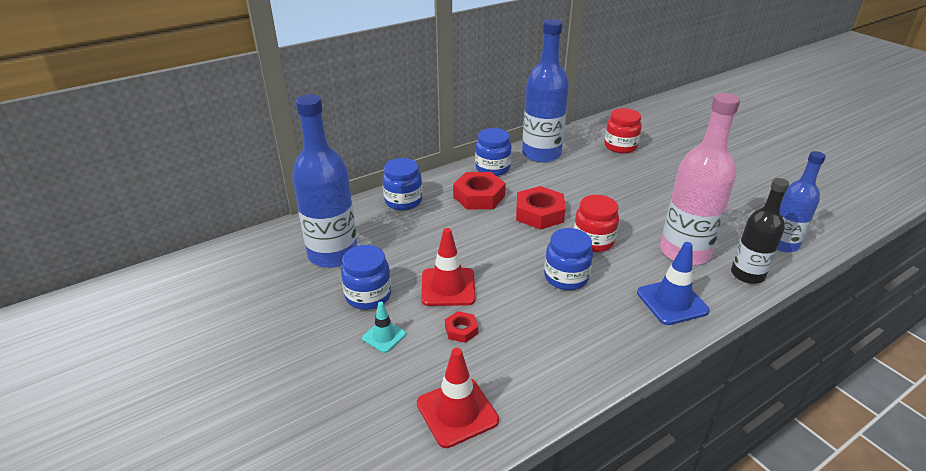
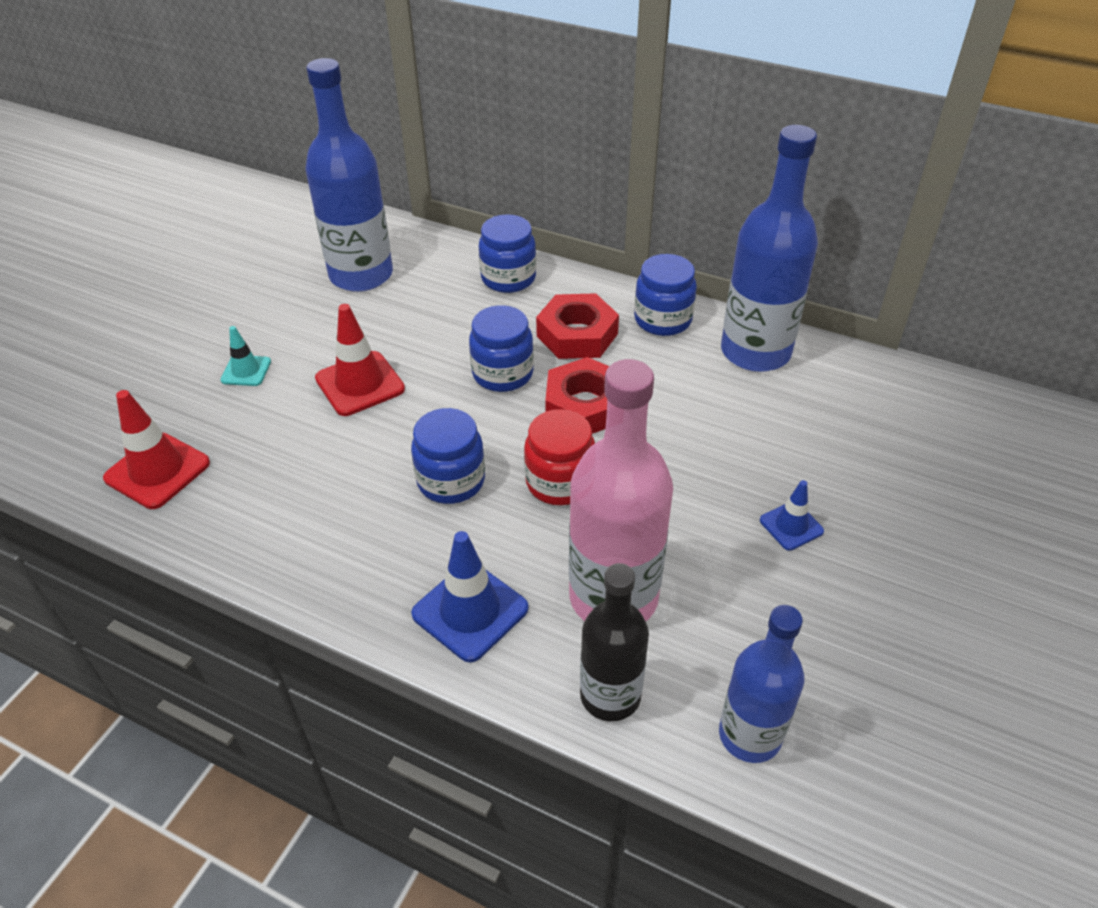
camera: 60 degrees right, 10 degrees up
blue jar [341,245,391,310] -> blue jar moved to [469,305,534,392]
red nut [445,311,478,343] -> none
red jar [604,108,642,154] -> none
none -> blue traffic cone [760,480,824,551]

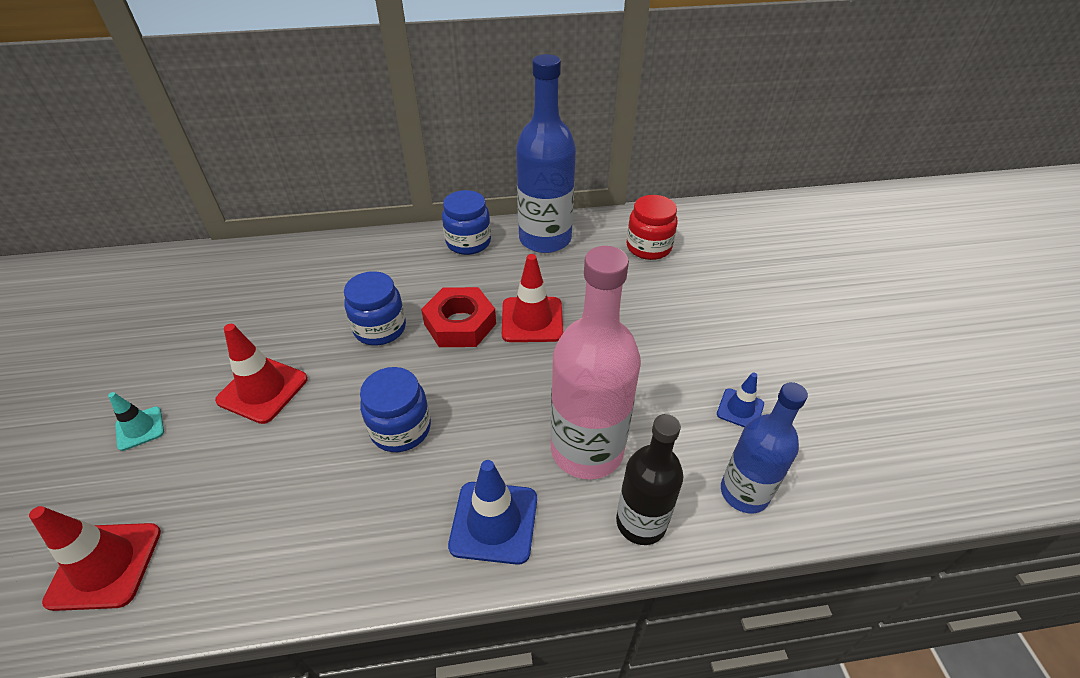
camera: 35 degrees left, 0 degrees up
blue bottle [305,58,393,292] -> none
blue jar [479,214,536,293] -> none
red jar [524,409,595,505] -> red jar moved to [626,195,677,260]
red nut [536,293,619,359] -> none
blue traffic cone [760,480,824,551] -> blue traffic cone moved to [717,373,764,428]
none -> red traffic cone [502,254,563,342]

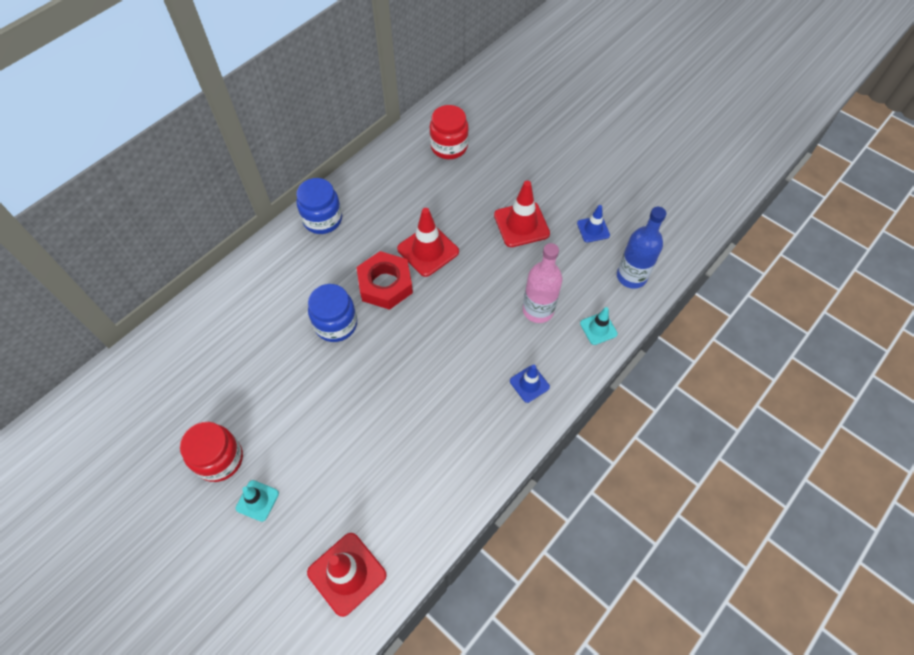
camera: 40 degrees left, 15 degrees up
red traffic cone [215,324,308,424] -> red traffic cone moved to [494,181,550,247]
blue jar [360,367,431,452] -> none
blue traffic cone [448,460,537,565] -> blue traffic cone [510,365,550,403], size x0.58
blue bottle [516,54,576,253] -> none
pink bottle [550,246,641,479] -> pink bottle [523,243,562,323], size x0.63
black bottle [616,414,683,545] -> turquoise traffic cone [580,307,618,345]
none -> red jar [180,422,243,482]

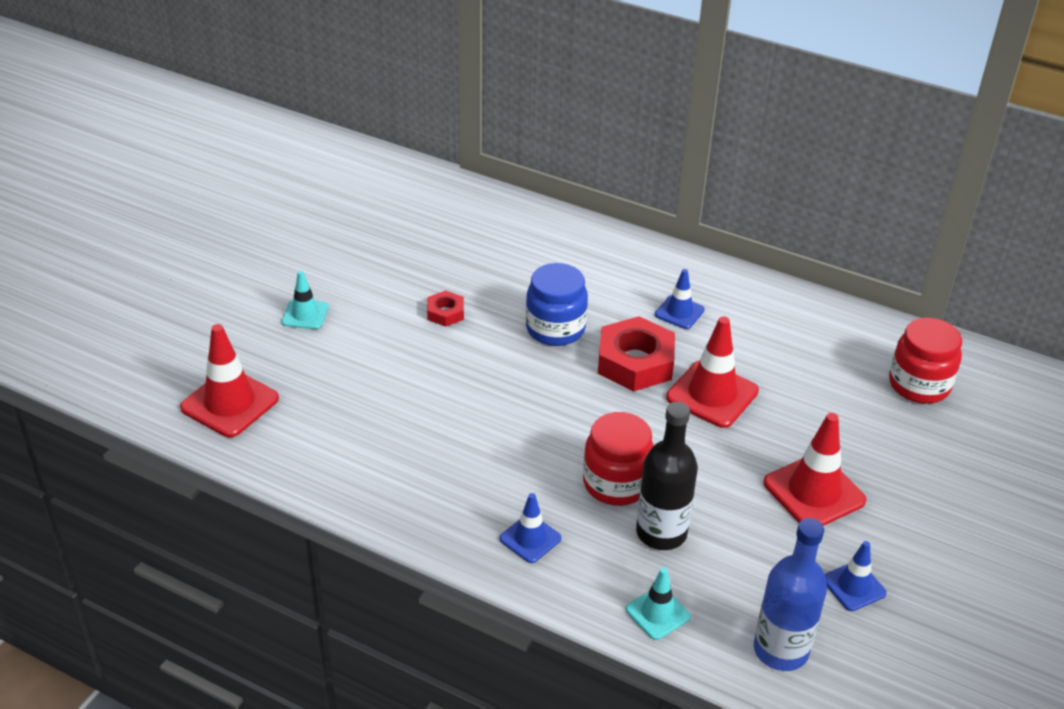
camera: 75 degrees right, 20 degrees down
red jar [180,422,243,482] -> red jar moved to [583,412,654,506]
blue jar [296,178,342,234] -> none
pink bottle [523,243,562,323] -> black bottle [636,402,698,550]
none -> red nut [427,290,464,327]
none -> blue traffic cone [655,269,705,329]

